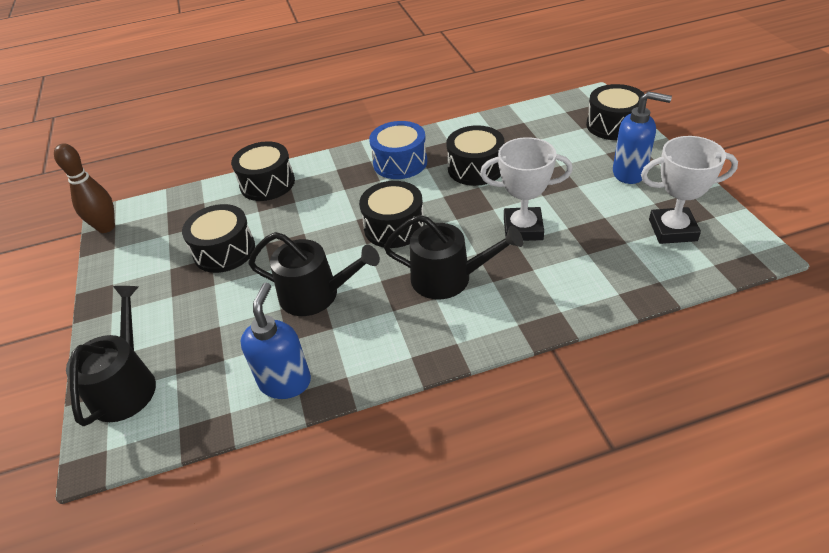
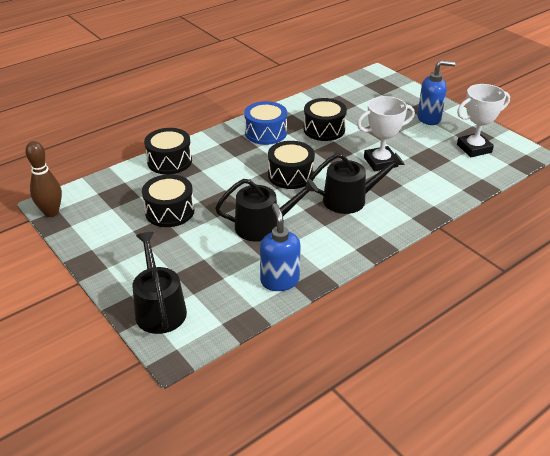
camera: 25 degrees left, 5 degrees down
black drum [586,84,644,140] -> none

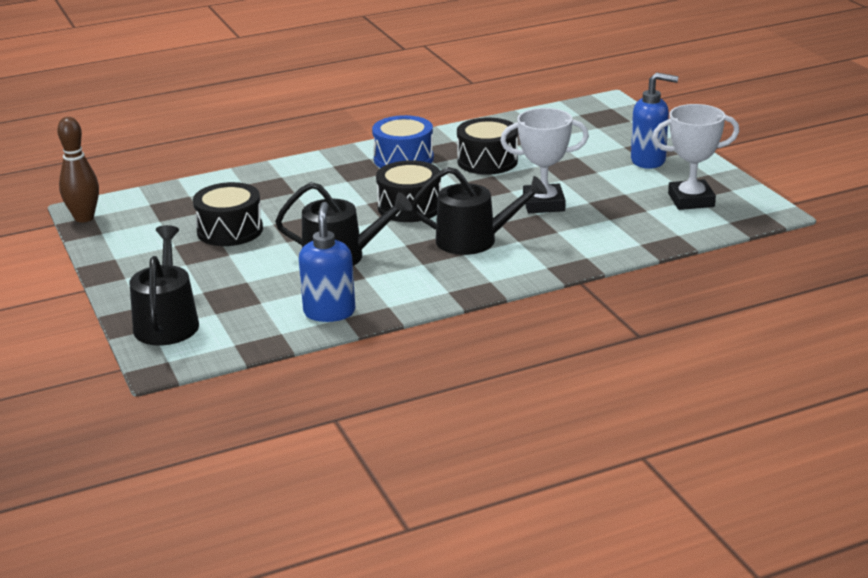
camera: 15 degrees right, 10 degrees down
black drum [144,128,192,174] -> none

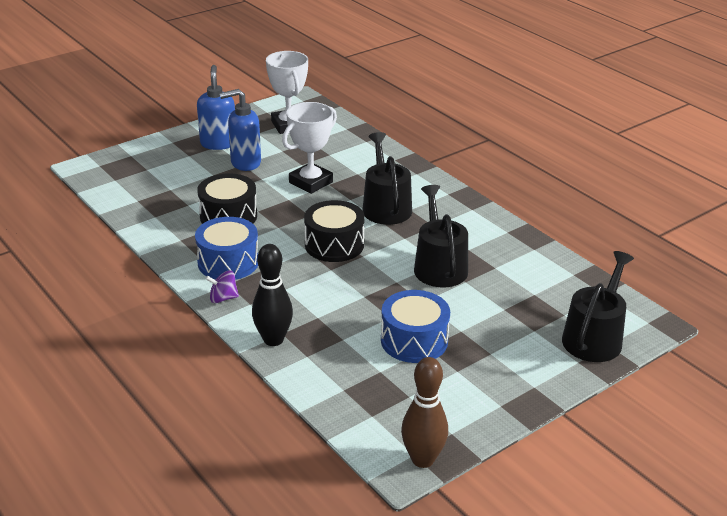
camera: 105 degrees left, 5 degrees up
black watering can [130,225,199,345] -> black watering can turned 135 degrees clockwise [562,251,634,362]
black drum [193,182,263,246] -> blue drum [381,290,450,363]
blue soap dispenser [299,202,356,322] -> blue soap dispenser moved to [220,89,261,171]
white trophy [500,108,589,213] -> white trophy turned 60 degrees clockwise [282,102,337,194]
none -> purple spinning top [205,270,239,303]
none -> black bowling pin [252,244,293,346]

